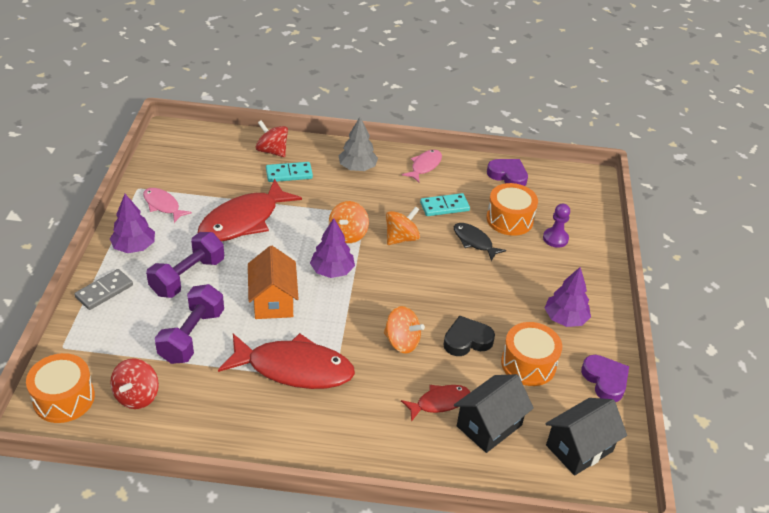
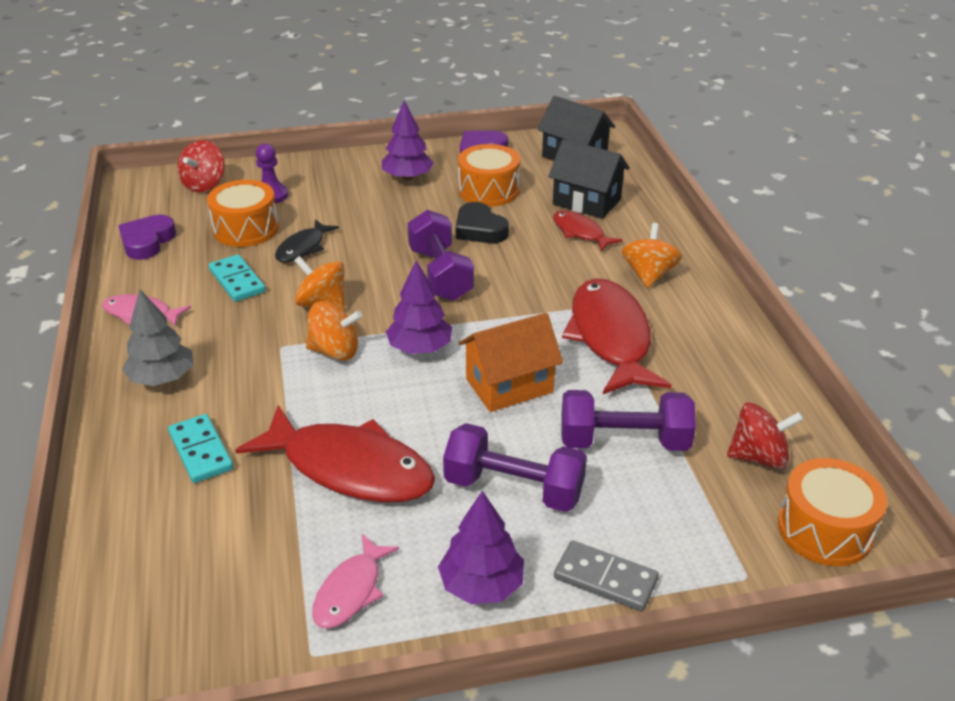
camera: 105 degrees left, 5 degrees down
red spinning top [256,120,288,157] -> red spinning top moved to [177,140,225,192]
orange spinning top [384,306,425,353] -> orange spinning top moved to [622,223,682,288]
none -> purple dumbbell [408,209,474,301]

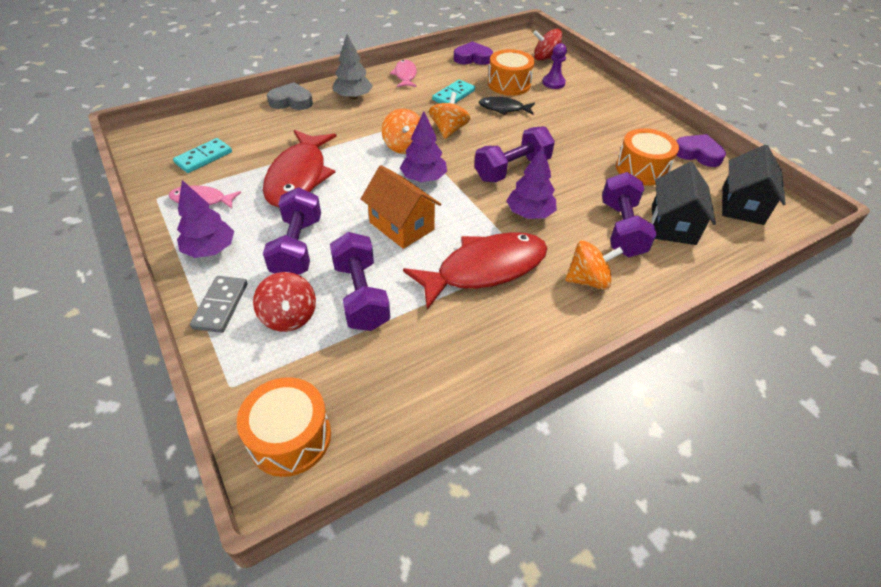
camera: 70 degrees right, 10 degrees up
turquoise domino [168,414,233,483] -> turquoise domino moved to [173,138,232,173]
purple tree [382,101,434,181] -> purple tree moved to [506,146,557,219]
black heart [456,202,509,243] -> none
red fish [553,210,622,252] -> purple dumbbell [602,172,657,257]
red spinning top [727,402,804,469] -> red spinning top moved to [253,272,316,332]
none -> grey heart [267,82,313,110]

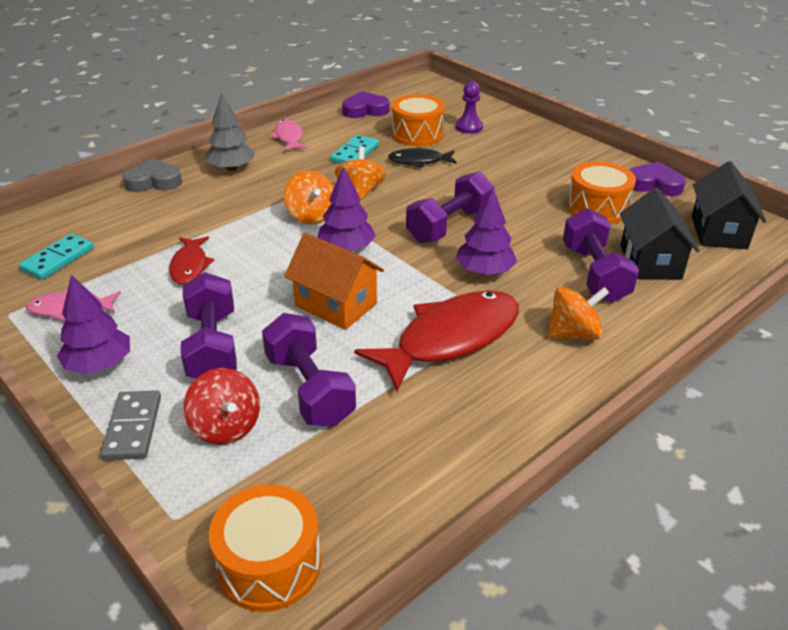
camera: 10 degrees left, 10 degrees down
red fish [263,130,337,207] -> red fish [169,236,214,285], size x0.52
red spinning top [533,29,562,61] -> none

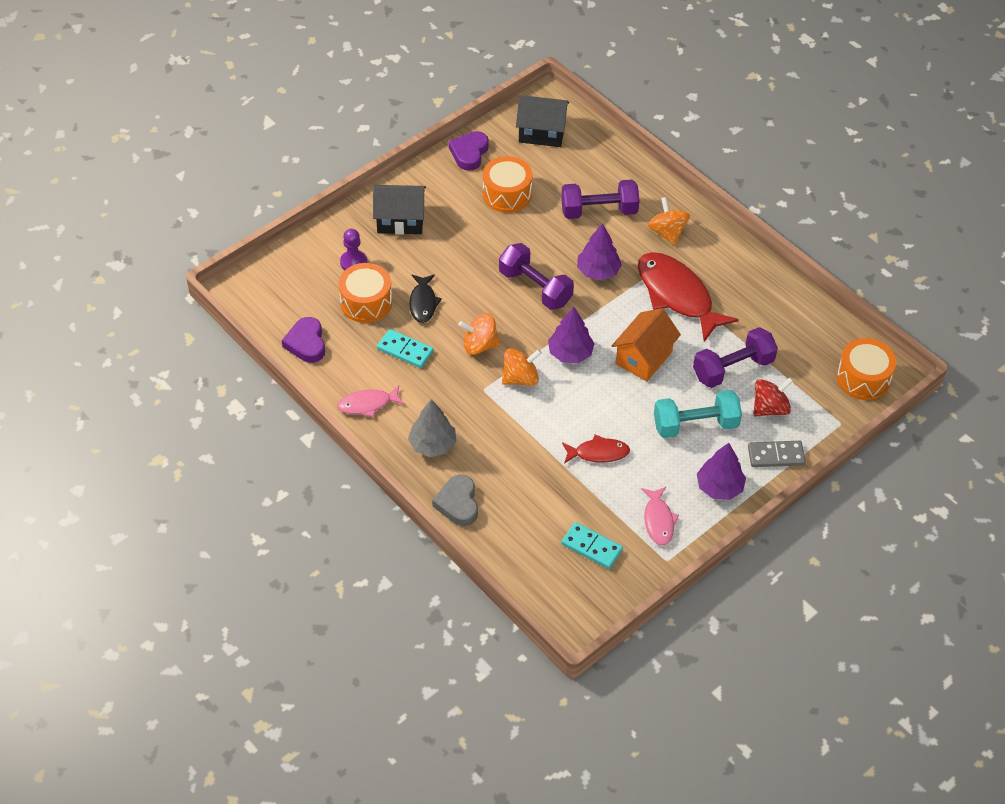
camera: 90 degrees left, 15 degrees up
purple dumbbell [181,272,237,379] -> turquoise dumbbell [654,390,742,438]
black house [620,188,700,280] -> black house moved to [373,185,426,235]

